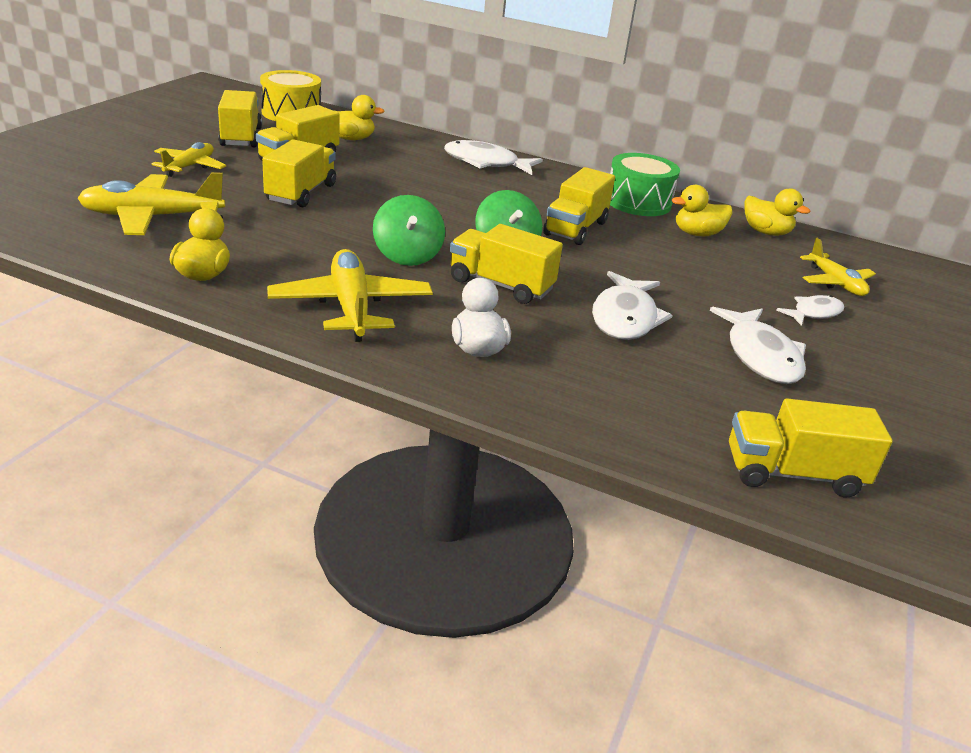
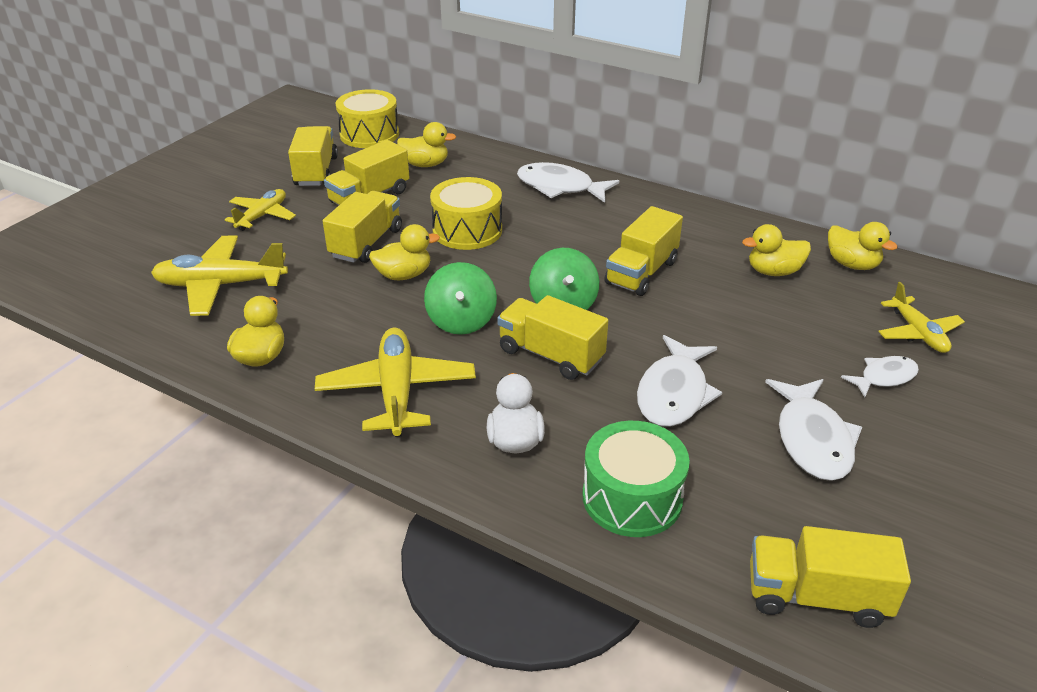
camera: 10 degrees right, 5 degrees up
green drum [610,153,680,216] -> green drum moved to [582,421,690,537]
none -> yellow duck [369,224,440,280]
none -> yellow drum [430,177,502,250]

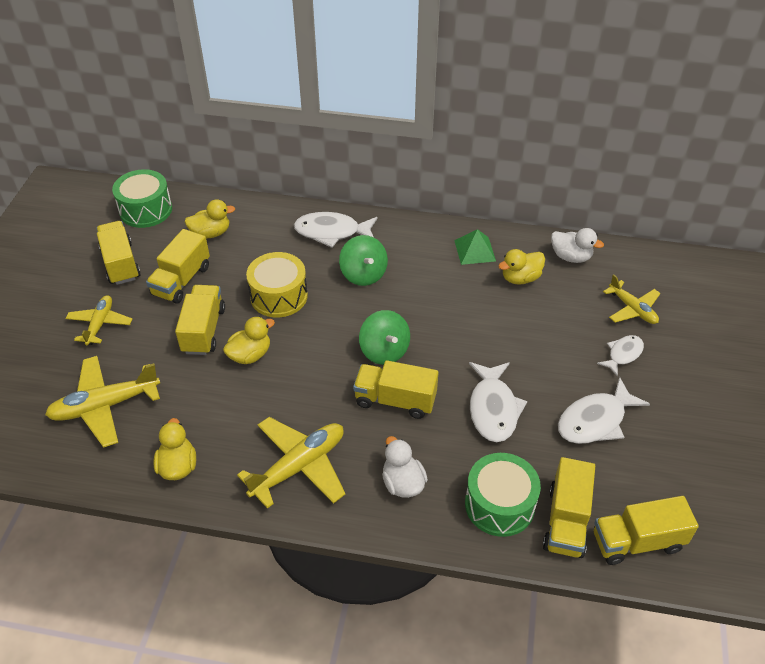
camera: 20 degrees left, 10 degrees up
yellow plane [315,328,476,437] -> yellow plane turned 75 degrees clockwise [237,417,345,509]
yellow drum [336,89,399,148] -> green drum [112,169,172,228]
green spinning top [424,262,497,335] -> green spinning top moved to [339,235,388,286]
yellow truck [604,206,683,296] -> yellow truck moved to [543,457,595,558]
white fish [765,379,862,481] -> white fish turned 75 degrees clockwise [558,377,650,444]
yellow duck [828,222,898,270] -> white duck [551,228,604,263]
none -> green pyramid [454,229,496,265]

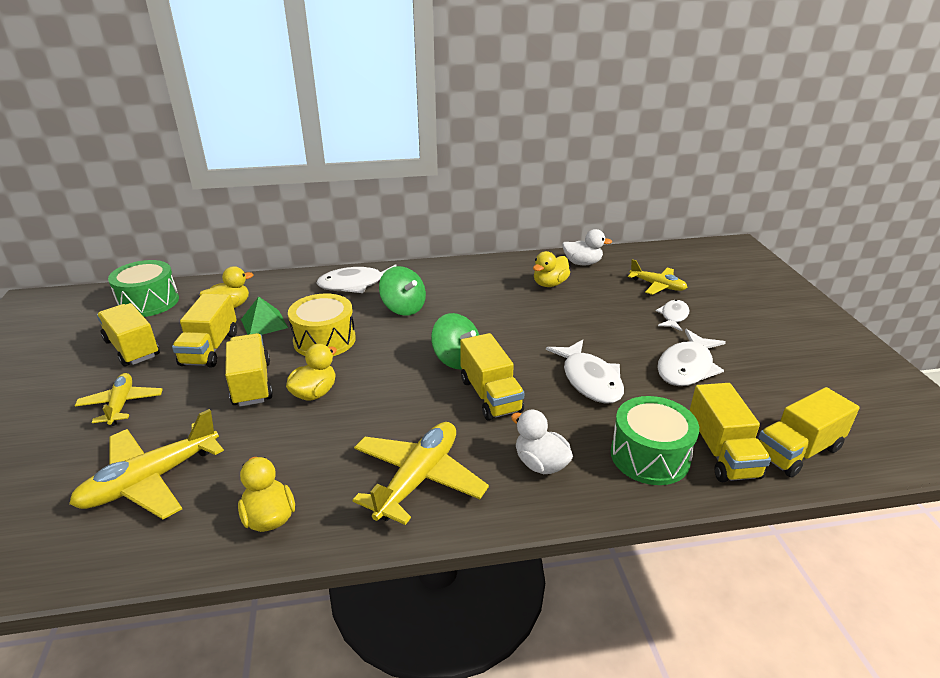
camera: 20 degrees left, 15 degrees down
yellow truck [353,360,439,419] -> yellow truck turned 105 degrees counterclockwise [460,333,525,421]
green pyramid [454,229,496,265] -> green pyramid moved to [241,296,288,335]

